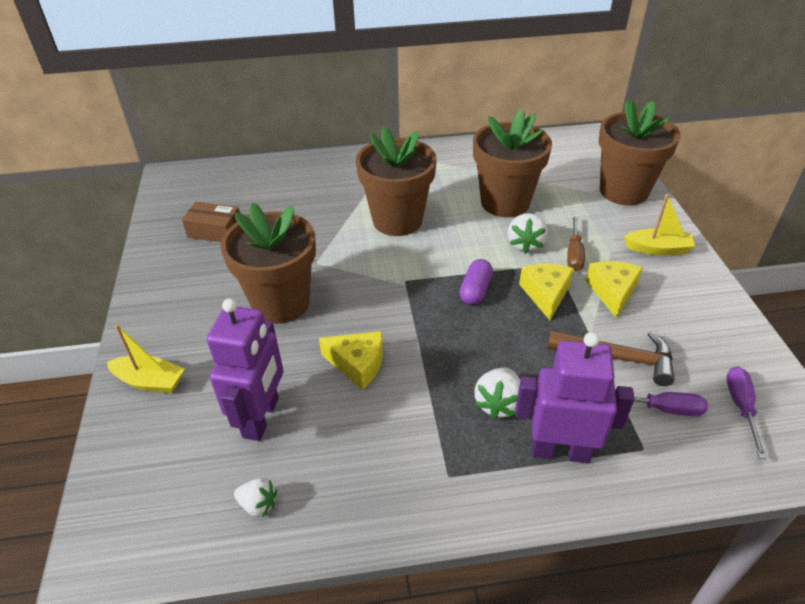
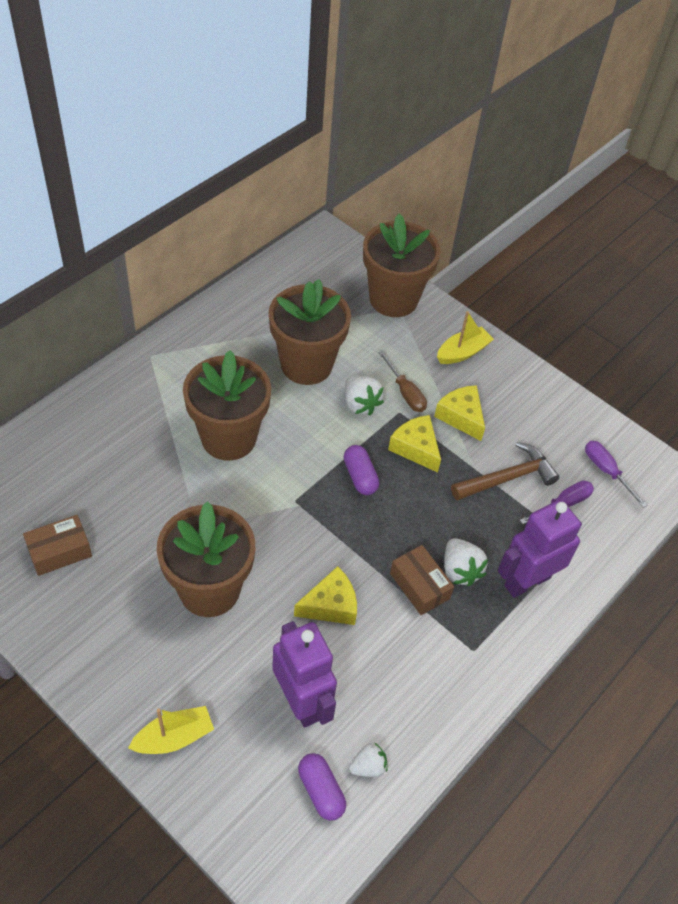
camera: 45 degrees left, 10 degrees up
none -> purple capsule [298,753,346,821]
none -> brown box [390,545,454,615]

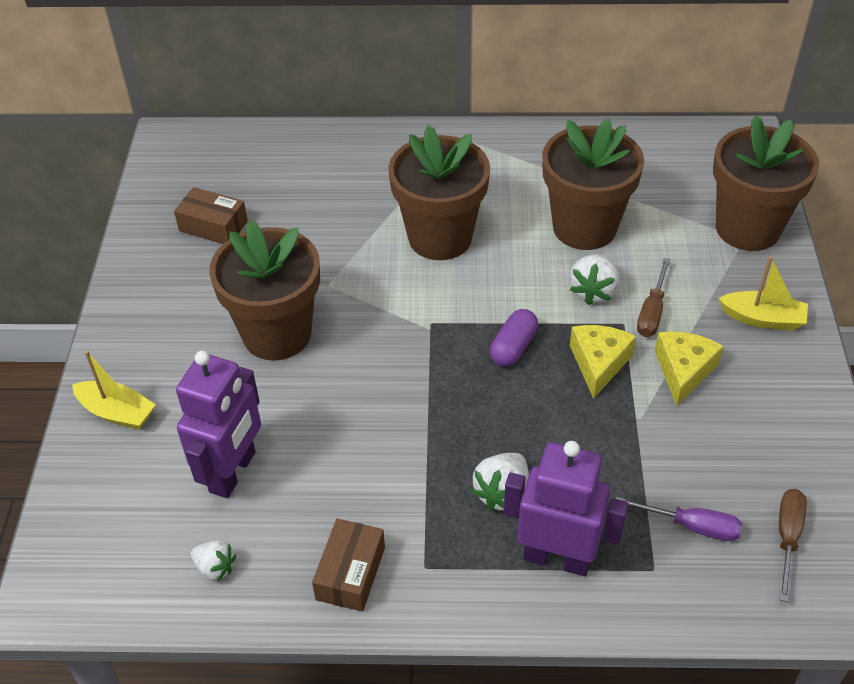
camera: 55 degrees right, 5 degrees down
yellow cheese [294,566,357,625] -> none
purple capsule [298,753,346,821] -> none
brown box [390,545,454,615] -> brown box moved to [312,518,385,612]
brown hammer [451,442,559,501] -> none
purple screwdriver [585,441,647,508] -> brown screwdriver [779,489,807,602]

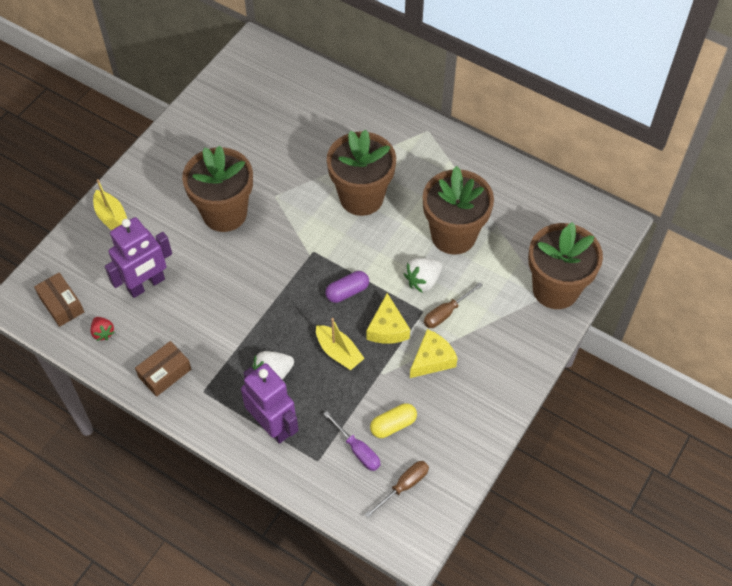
camera: 30 degrees right, 10 degrees up
brown box [174,187,248,244] -> brown box moved to [34,272,84,327]
white strawberry [191,540,236,581] -> red strawberry [90,317,114,341]
yellow cheese [570,325,636,399] -> yellow cheese turned 135 degrees clockwise [367,293,410,344]
yellow boat [719,256,808,330] -> yellow boat moved to [316,318,365,370]
none -> yellow capsule [370,403,417,438]

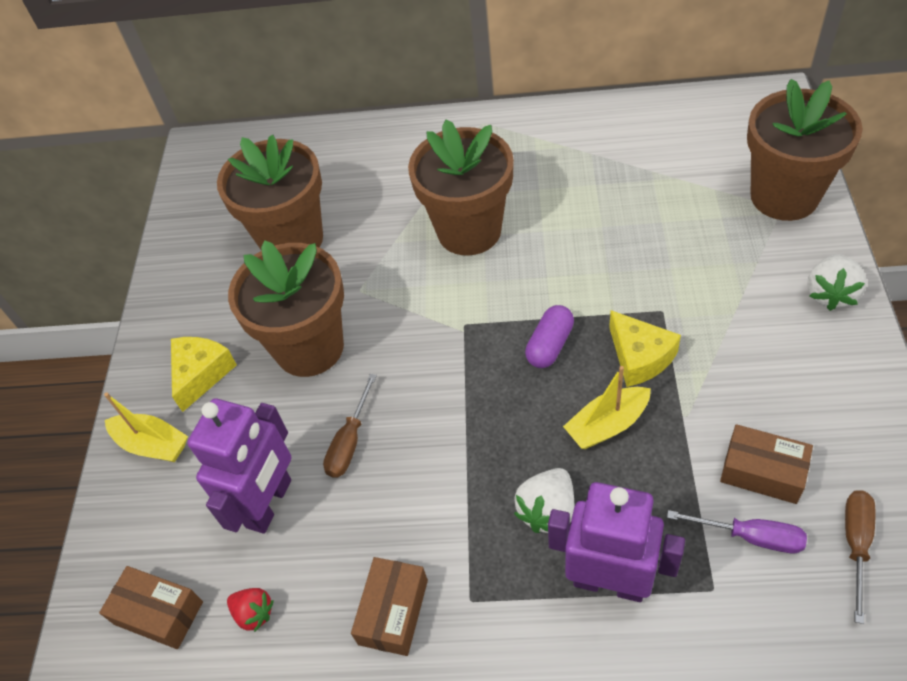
camera: 25 degrees left, 5 degrees down
yellow boat [316,318,365,370] -> yellow boat turned 135 degrees clockwise [563,366,651,449]
yellow capsule [370,403,417,438] -> brown box [720,424,813,504]
white strawberry [404,258,442,293] -> white strawberry moved to [807,254,867,311]
yellow cheese [410,329,458,378] -> yellow cheese moved to [171,337,237,412]
brown flower pot [423,166,494,255] -> brown flower pot moved to [217,135,323,251]
brown screwdriver [424,282,483,328] -> brown screwdriver moved to [323,374,377,478]

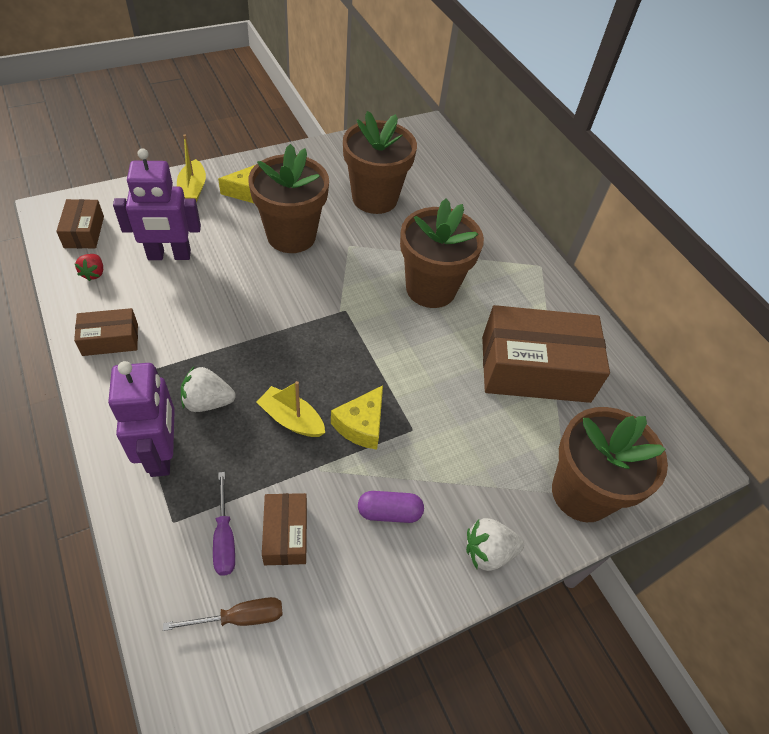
camera: 50 degrees right, 0 degrees up
brown screwdriver [323,374,377,478] -> none
purple capsule [525,305,574,368] -> purple capsule moved to [358,491,424,523]
none -> brown box [482,305,610,403]

